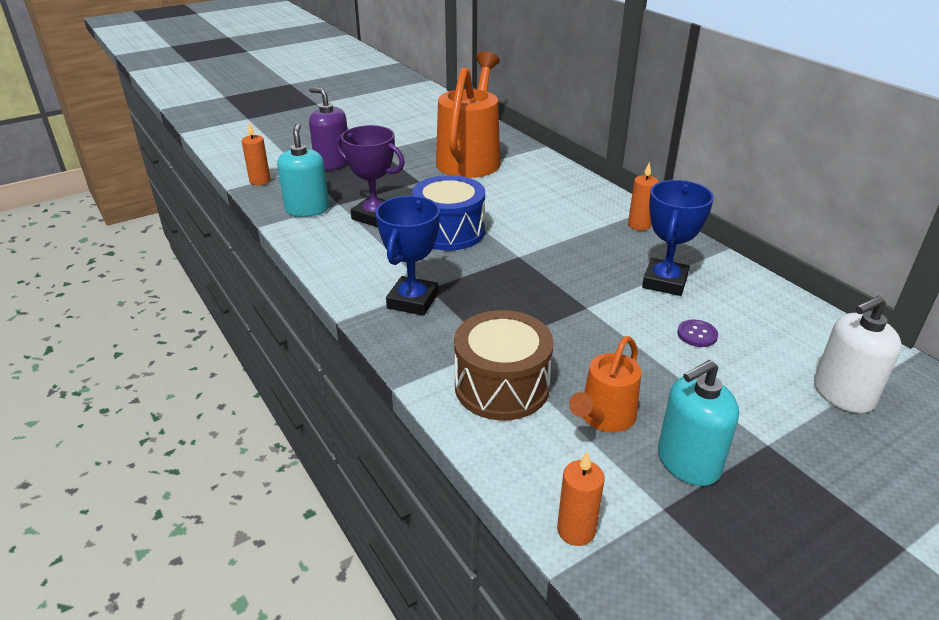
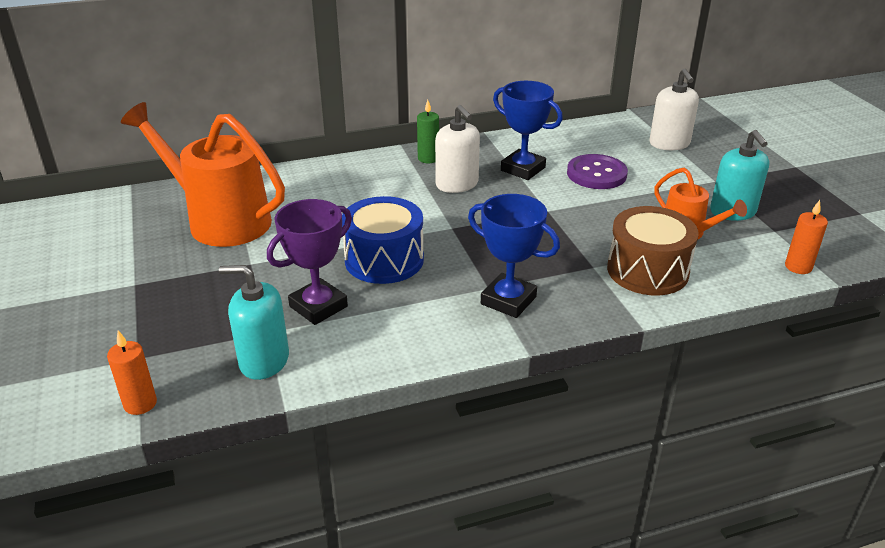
camera: 75 degrees left, 0 degrees up
purple soap dispenser [309,87,348,170] -> none
orange candle [628,162,659,230] -> green candle [417,100,439,163]
purple button [677,319,718,347] -> purple button [567,154,628,189], size x1.96
none -> white soap dispenser [435,105,480,193]

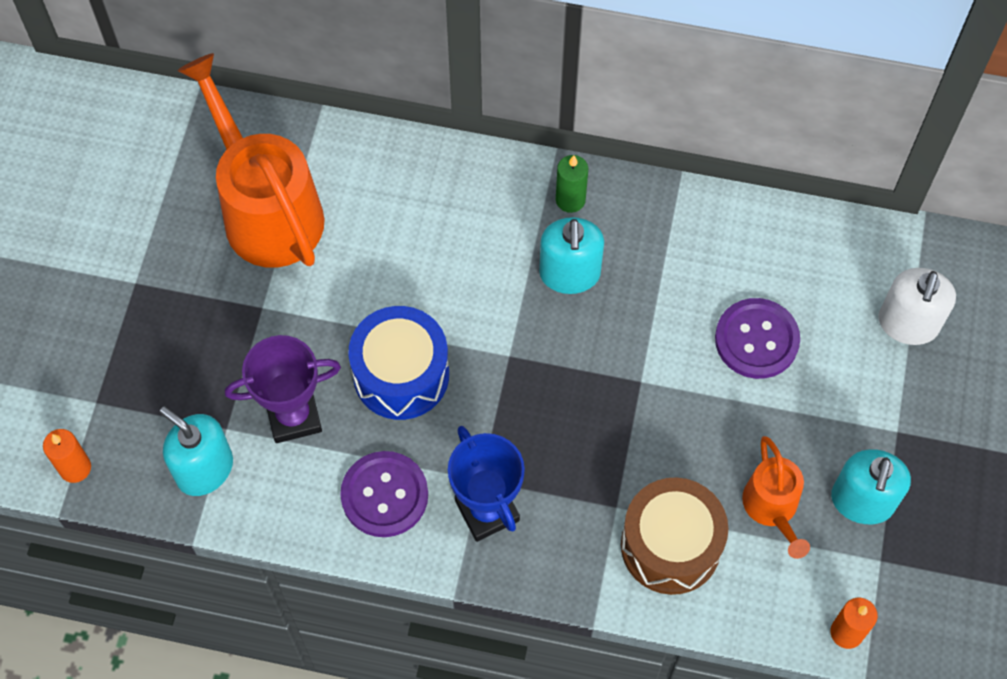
camera: 30 degrees right, 30 degrees up
white soap dispenser [435,105,480,193] -> turquoise soap dispenser [539,217,604,294]
blue trophy [493,81,563,180] -> none
none -> purple button [340,451,428,537]

